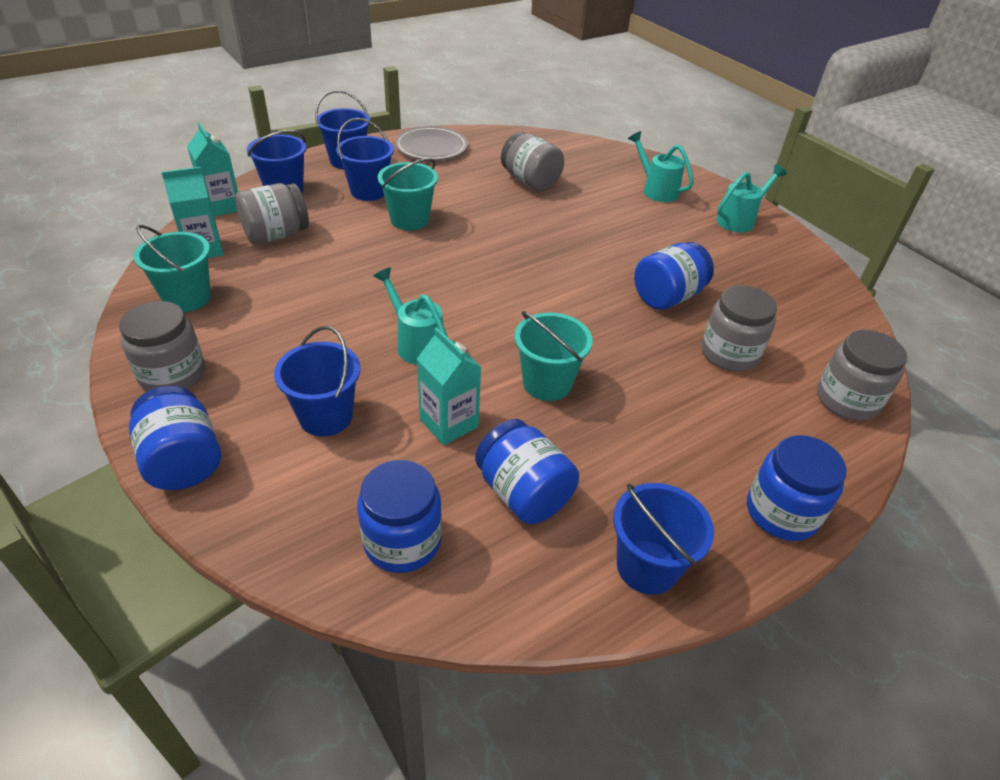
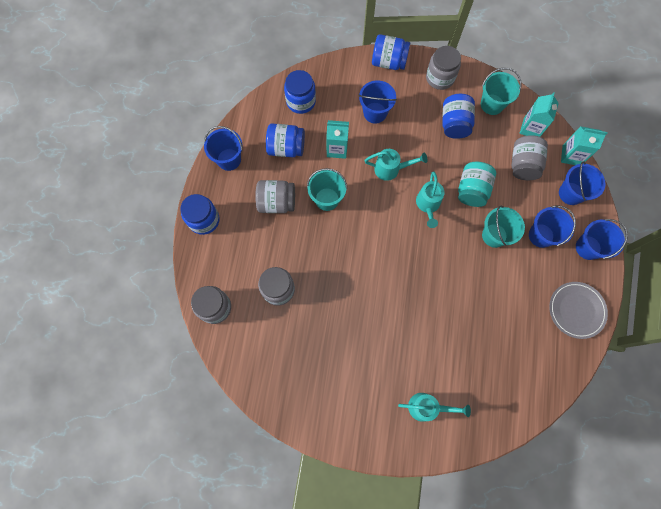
camera: 135 degrees right, 30 degrees up
grey jar [501,132,564,191] -> grey jar moved to [255,180,295,213]
blue jar [634,242,714,310] -> blue jar moved to [442,94,475,139]
turquoise watering can [717,164,787,232] -> turquoise watering can moved to [416,172,445,228]
none -> turquoise jar [458,162,496,207]

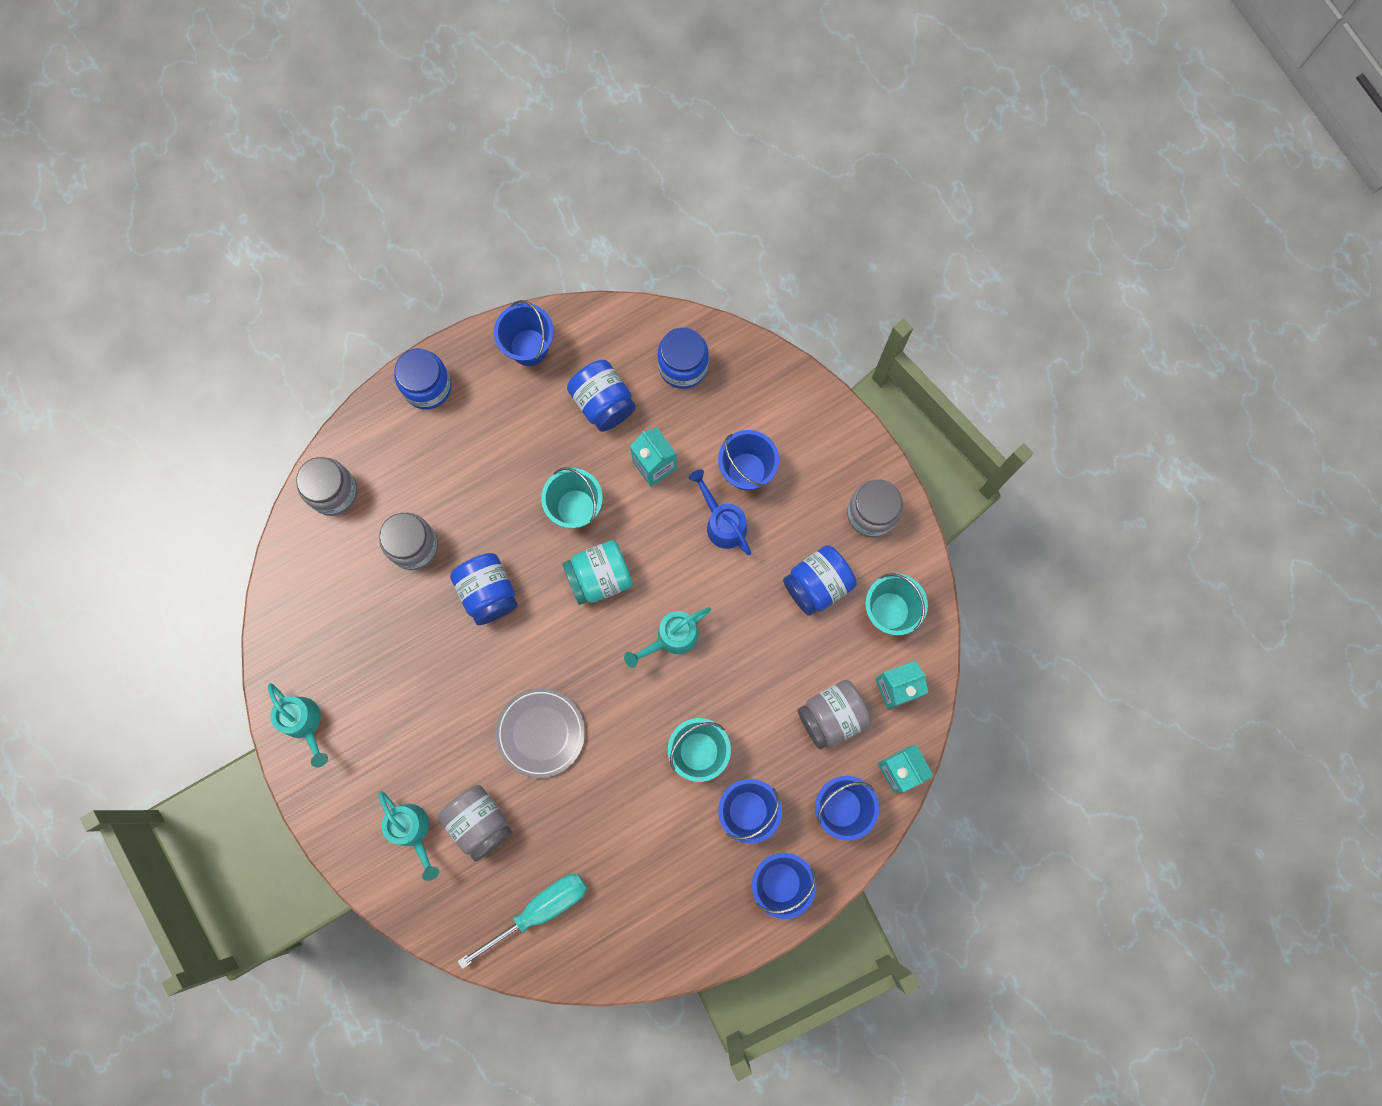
camera: 50 degrees right, 5 degrees up
grey jar [255,180,295,213] -> grey jar moved to [438,785,512,862]
turquoise watering can [364,149,427,181] -> turquoise watering can moved to [268,683,328,767]
blue jar [372,34,410,70] -> blue jar moved to [450,553,518,625]
turquoise jar [458,162,496,207] -> turquoise jar moved to [562,540,633,605]
grey plate [549,282,608,339] -> grey plate moved to [495,688,585,778]
none -> turquoise screwdriver [457,874,587,969]
none -> blue watering can [689,469,751,555]

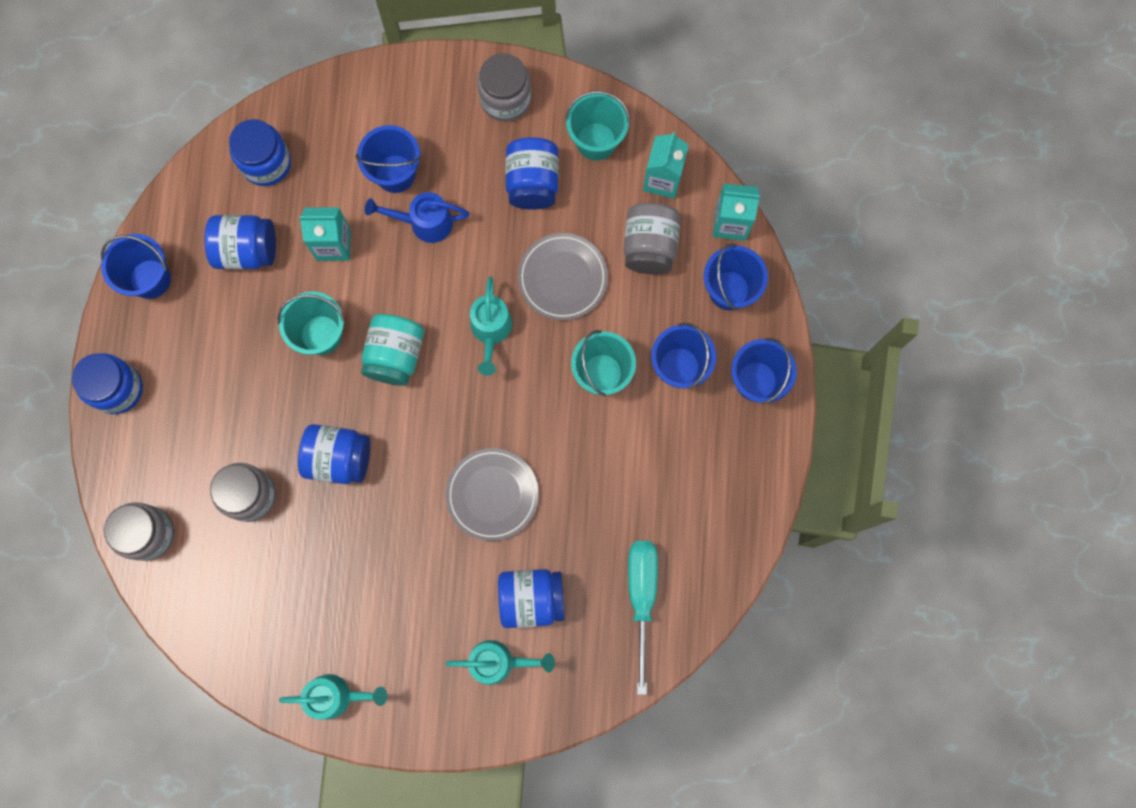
camera: 55 degrees left, 0 degrees up
grey jar [438,785,512,862] -> blue jar [498,569,565,628]
none -> grey plate [518,233,608,320]

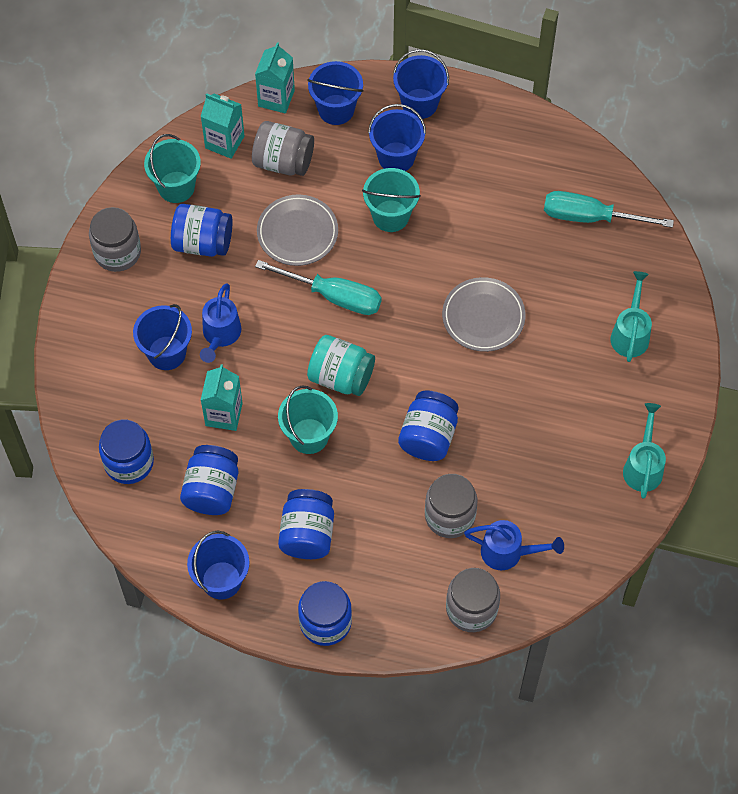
camera: 80 degrees left, 15 degrees down
turquoise watering can [470,276,512,376] -> turquoise screwdriver [255,260,382,315]
blue jar [498,569,565,628] -> blue jar moved to [278,489,334,559]
none -> blue watering can [464,520,564,570]

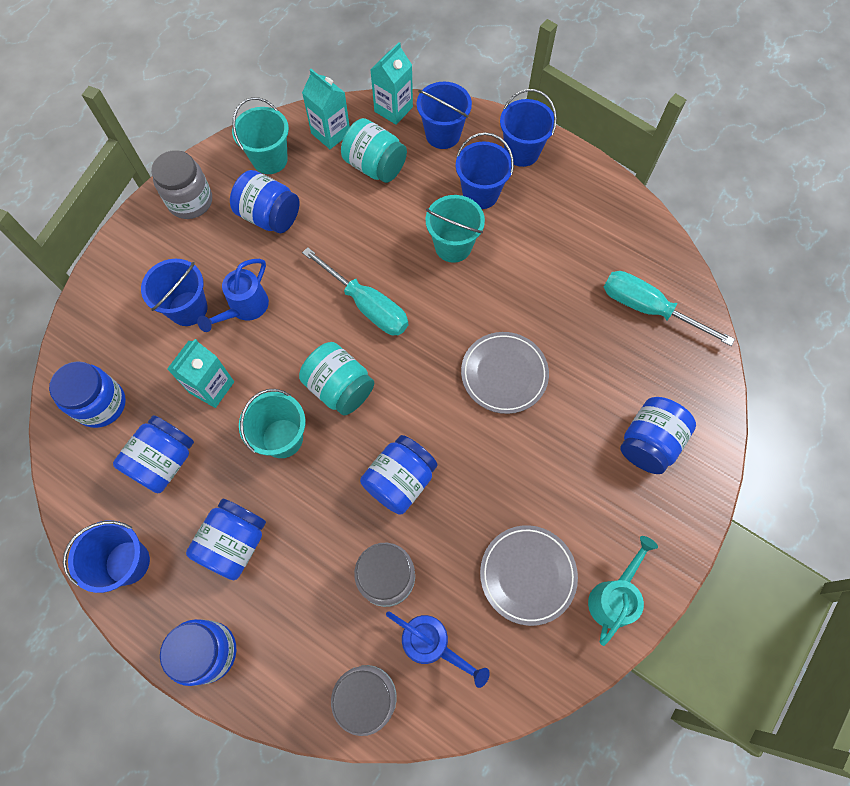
camera: 20 degrees right, 5 degrees up
grey jar [252,121,314,176] -> turquoise jar [341,118,407,183]
grey plate [257,195,338,266] -> grey plate moved to [480,525,578,626]
turquoise watering can [611,271,652,362] -> blue jar [620,397,696,474]

